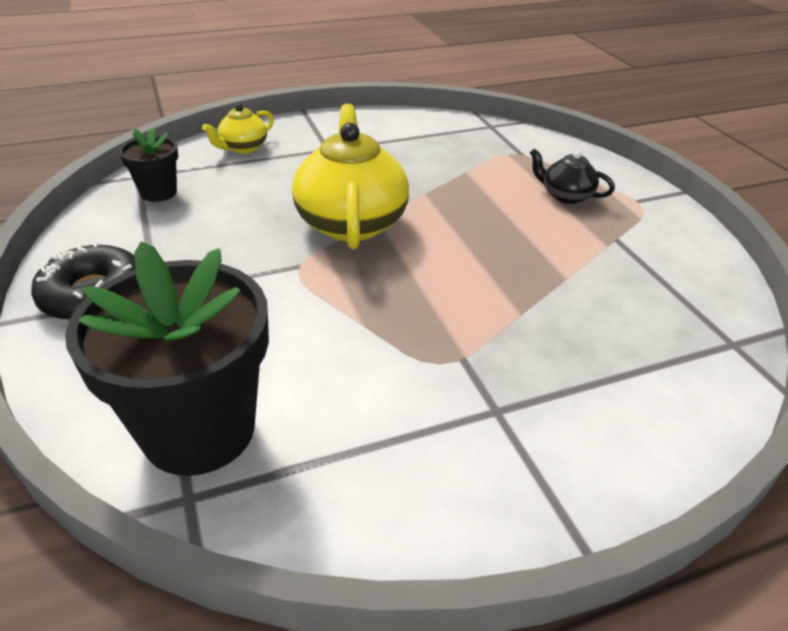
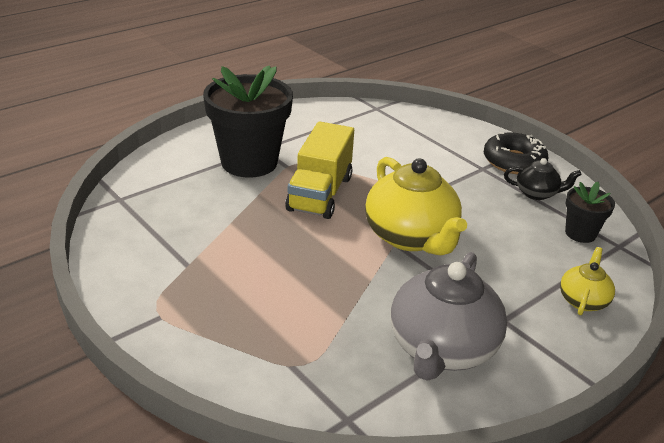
camera: 160 degrees right, 5 degrees down
black flower pot [65,241,269,476] -> black flower pot moved to [203,65,293,178]
black teapot [530,148,615,204] -> black teapot moved to [504,158,582,200]
none -> yellow truck [285,121,354,219]
none -> grey teapot [391,252,507,380]

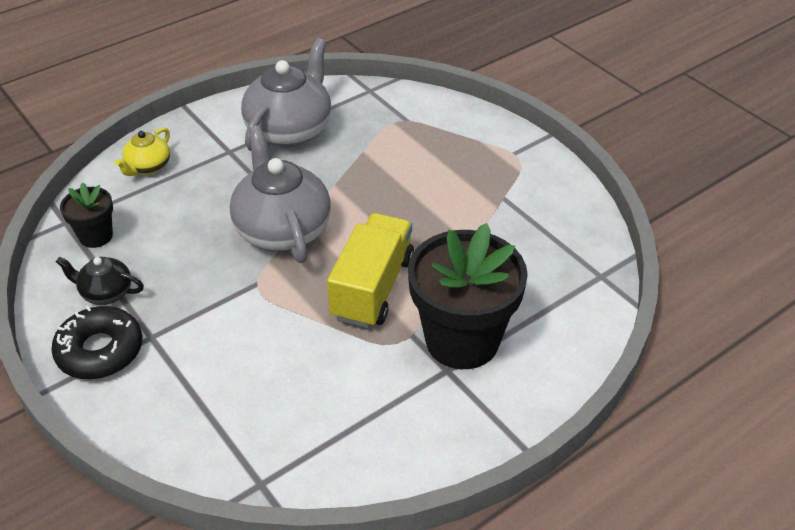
camera: 175 degrees left, 10 degrees up
yellow teapot [365,157,467,255] -> grey teapot [230,125,331,263]

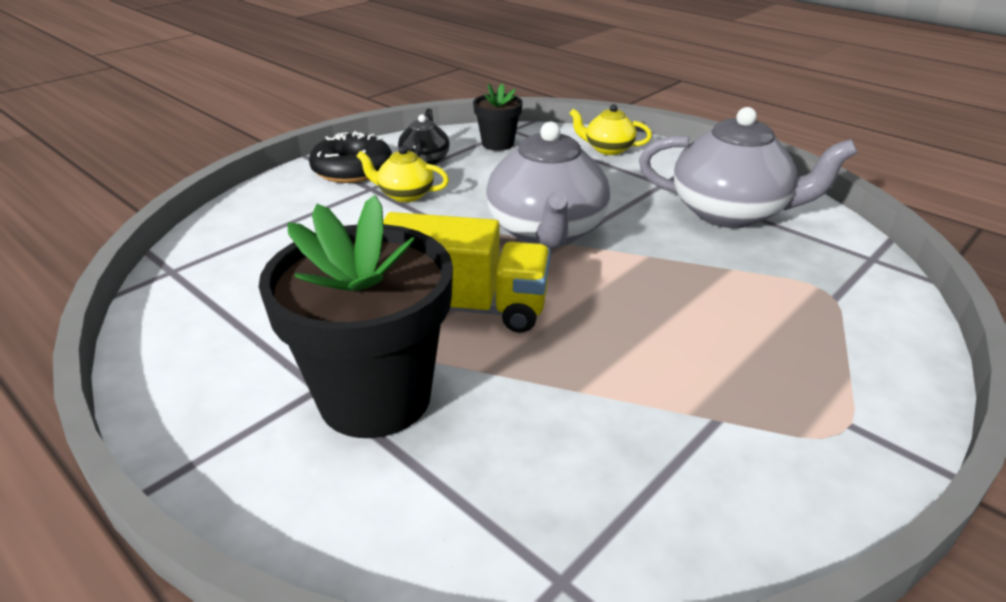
camera: 80 degrees right, 10 degrees down
grey teapot [230,125,331,263] -> grey teapot turned 120 degrees clockwise [486,122,610,248]
none -> yellow teapot [357,146,449,202]

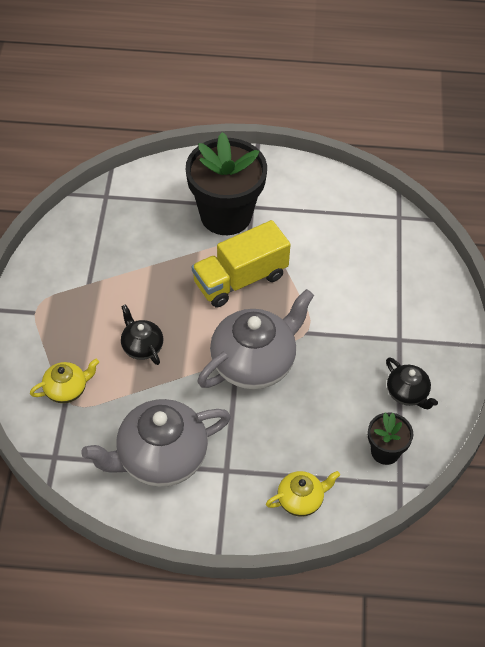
camera: 140 degrees right, 20 degrees up
black donut [309,131,392,183] -> none
yellow teapot [357,146,449,202] -> yellow teapot moved to [30,359,99,403]
grey teapot [486,122,610,248] -> grey teapot turned 90 degrees clockwise [198,289,314,389]
none -> black teapot [121,304,163,365]

